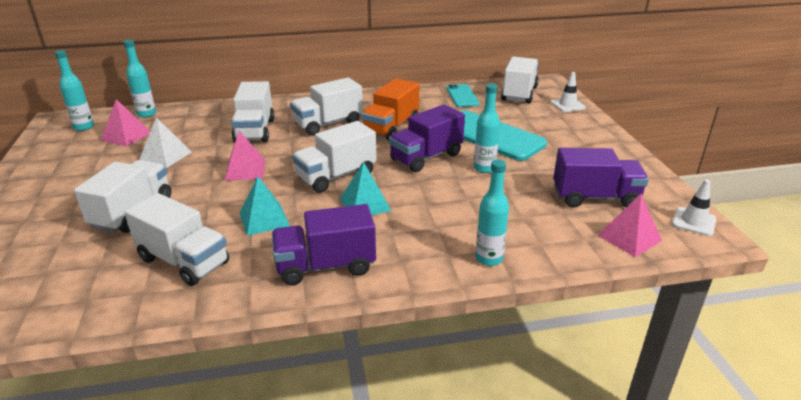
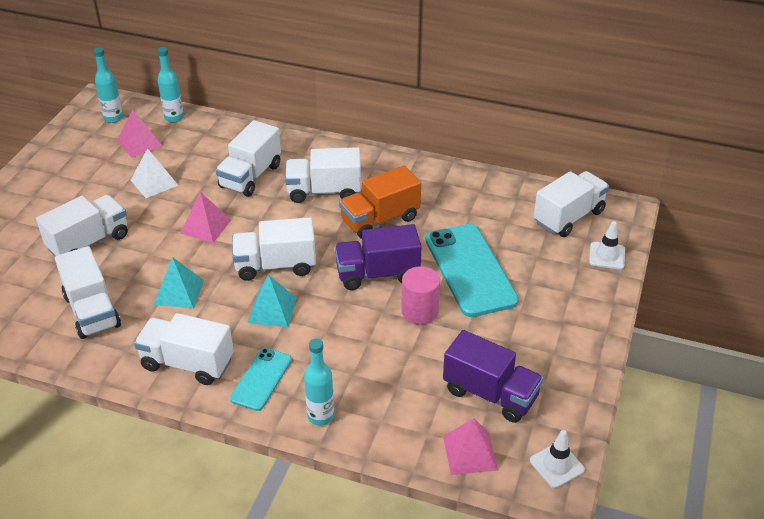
camera: 30 degrees right, 10 degrees up
purple truck [272,204,376,285] -> white truck [134,313,234,385]
turquoise phone [446,84,480,107] -> turquoise phone moved to [230,348,292,411]
turquoise bottle [474,84,500,173] -> pink cylinder [401,266,440,324]

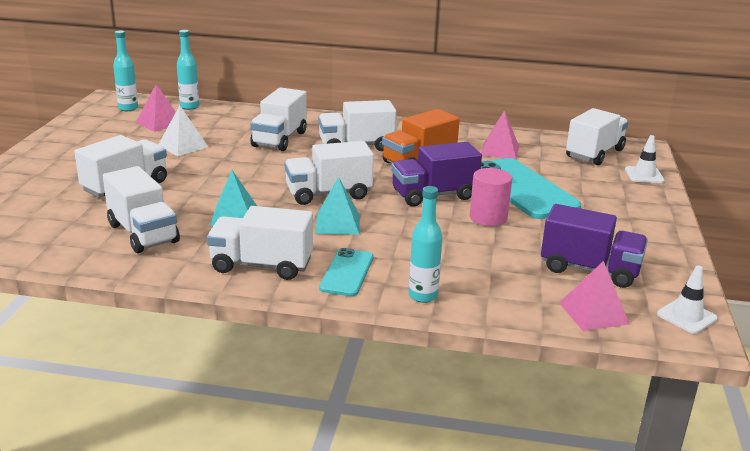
camera: 10 degrees left, 15 degrees down
pink pyramid [180,192,231,243] -> pink pyramid moved to [481,111,519,159]

